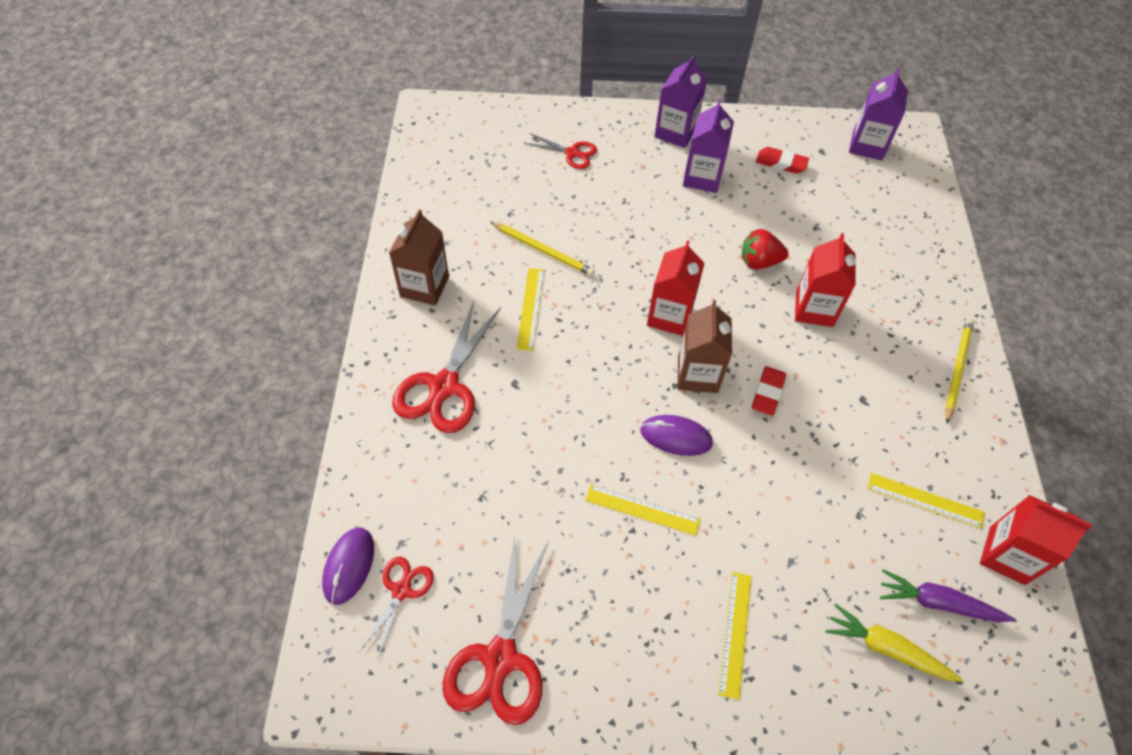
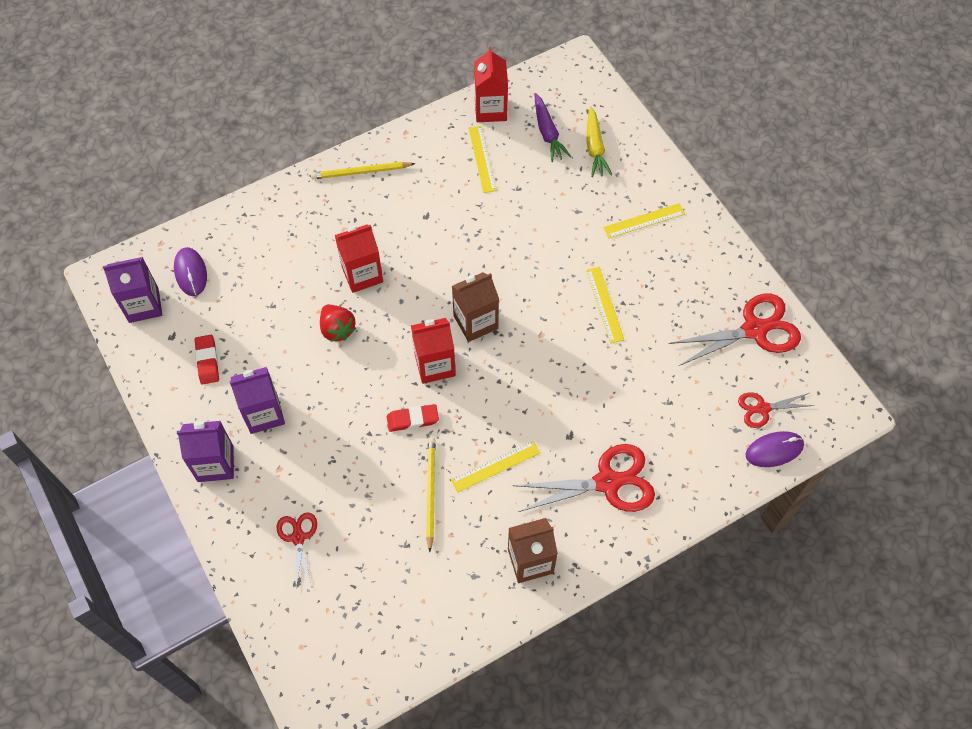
camera: 120 degrees left, 5 degrees up
purple mouse [641,415,713,456] -> purple mouse moved to [174,247,207,296]
red eraser [752,366,786,416] -> red eraser moved to [387,404,439,432]

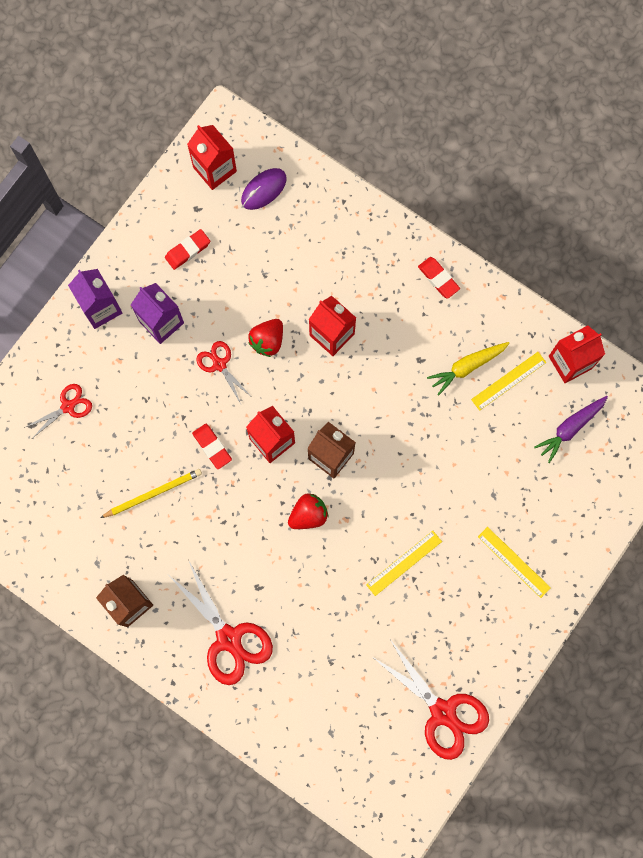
camera: 65 degrees right, 15 degrees up
purple carton [103,257,162,323] -> red carton [187,125,237,190]
yellow pencil [311,162,415,179] -> red eraser [418,257,460,299]
yellow ruler [451,441,540,492] -> none
yellow carrot [586,106,612,177] -> yellow carrot moved to [427,342,510,396]
red scissors [738,392,815,428] -> red scissors moved to [196,341,251,404]
purple mouse [745,431,804,467] -> none
none -> red strawberry [288,494,328,529]

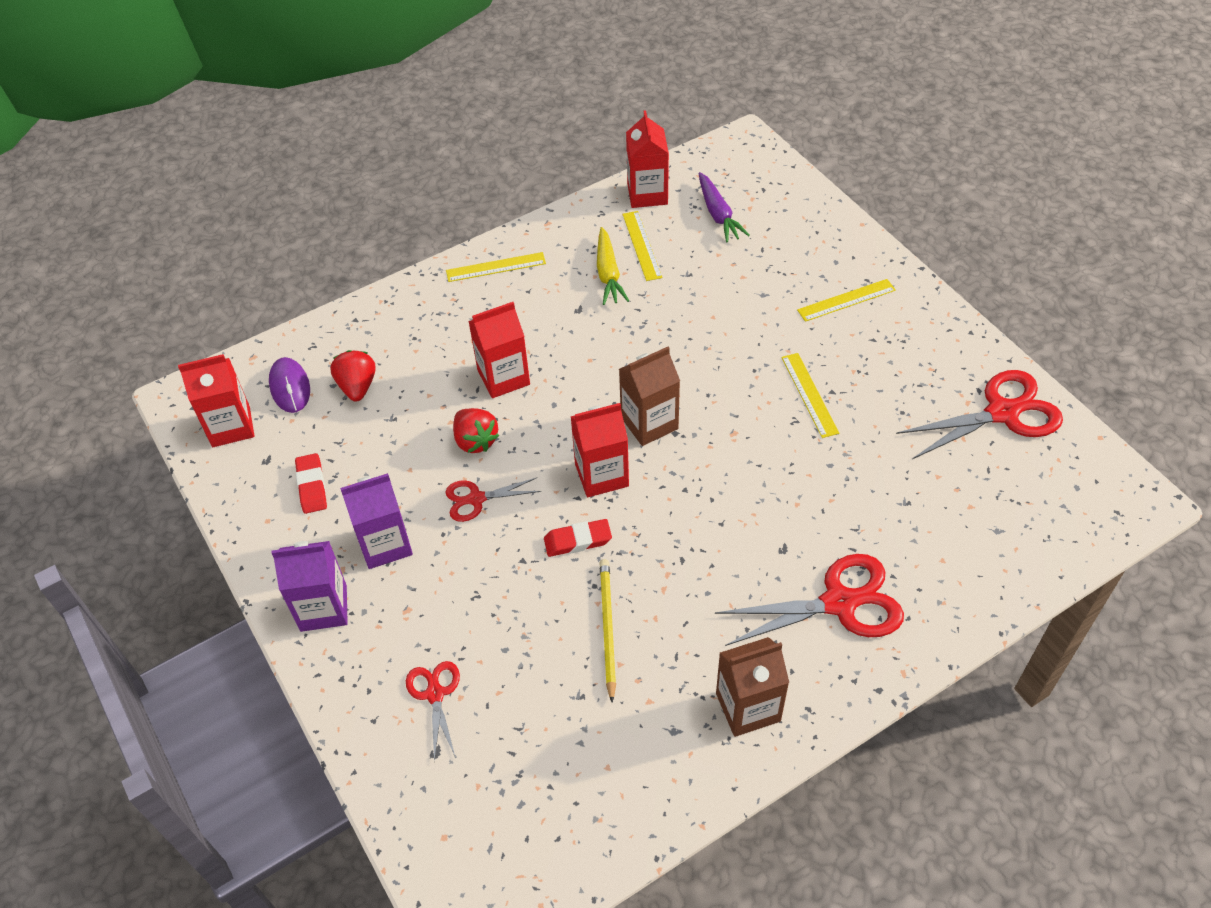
camera: 65 degrees left, 25 degrees down
red strawberry [288,494,328,529] -> red strawberry moved to [330,350,375,401]
red eraser [418,257,460,299] -> yellow ruler [446,252,546,282]

